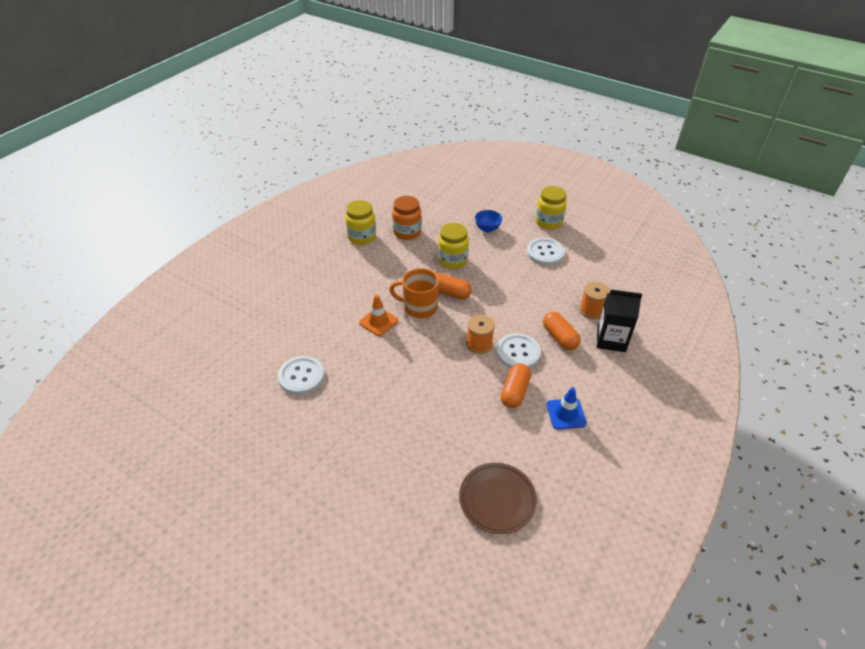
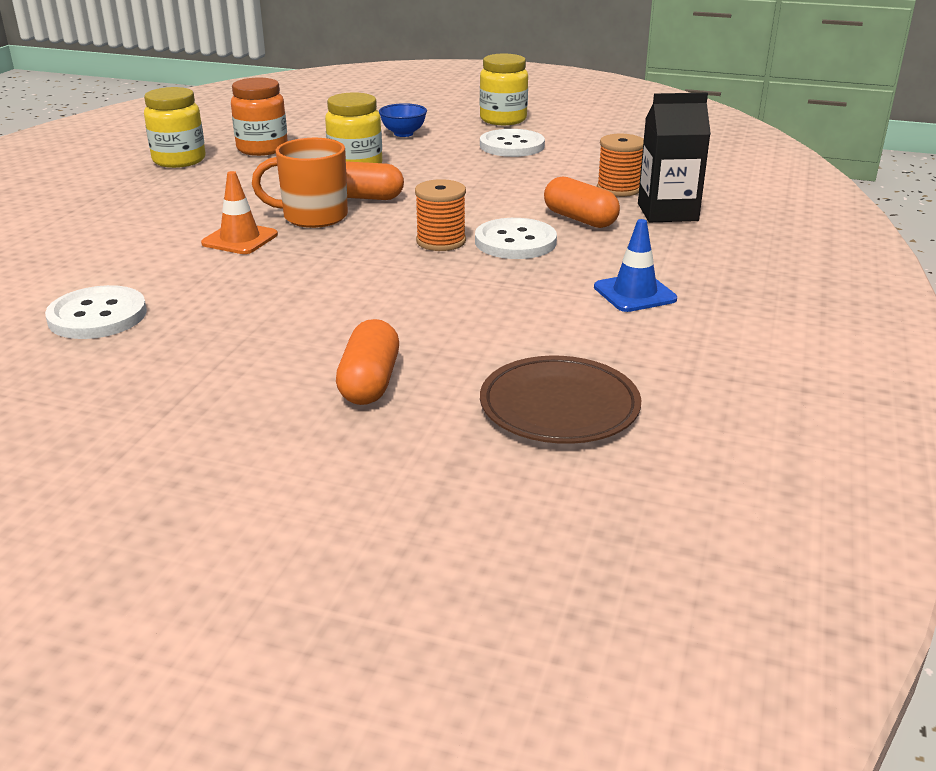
camera: 15 degrees left, 15 degrees down
orange capsule [501,364,531,408] -> orange capsule moved to [336,319,399,405]

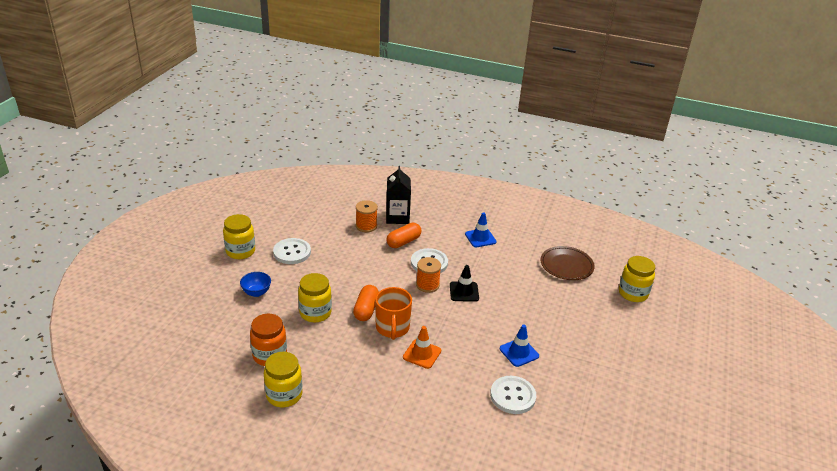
camera: 90 degrees left, 5 degrees up
orange capsule [336,319,399,405] -> none
none -> black traffic cone [450,265,479,302]
none -> blue traffic cone [500,325,539,367]
none -> yellow jar [619,256,655,302]

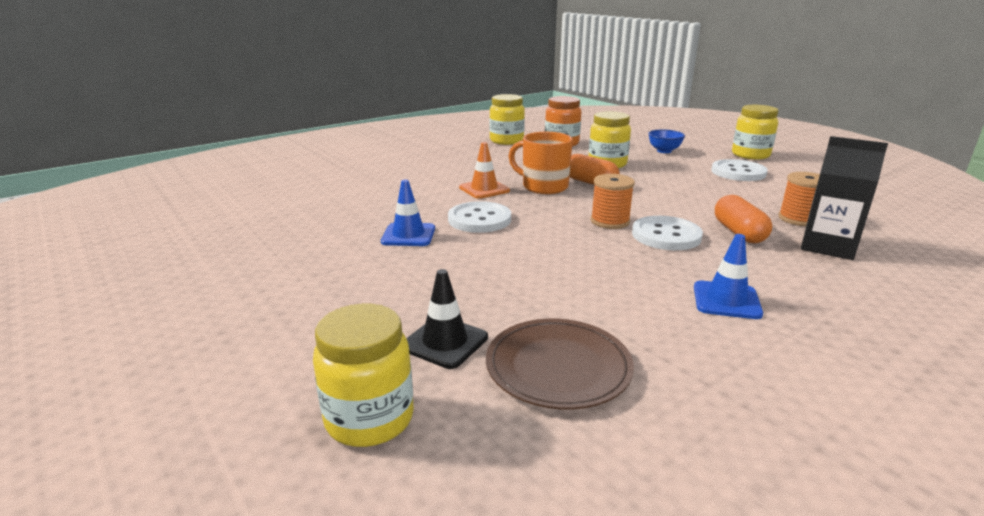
camera: 125 degrees right, 10 degrees down
black traffic cone [450,265,479,302] -> black traffic cone moved to [406,269,488,369]
white button [490,376,536,414] -> white button moved to [448,201,511,233]

